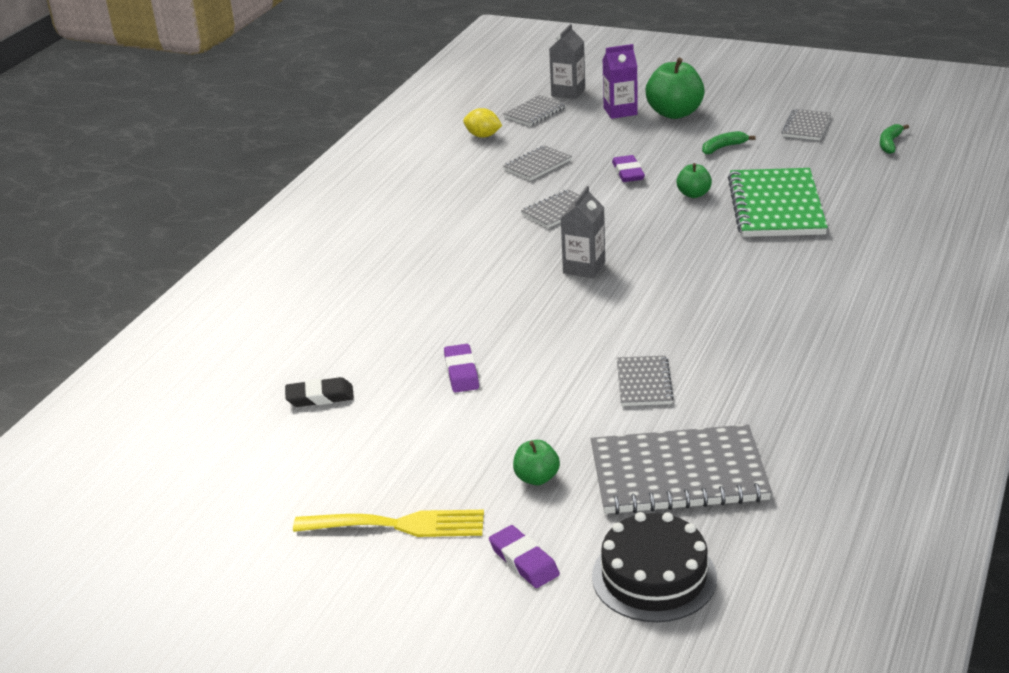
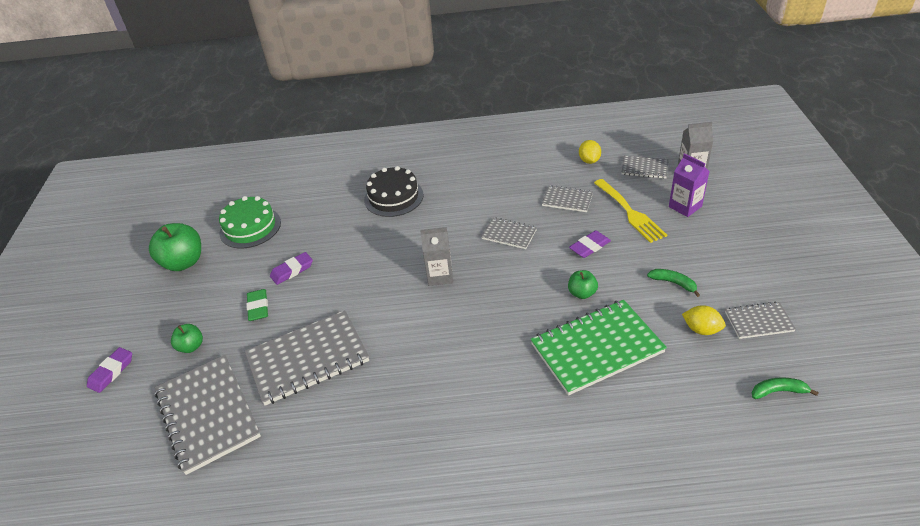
camera: 65 degrees right, 10 degrees up
black eraser [285,377,354,407] -> green cake [219,196,281,248]
yellow fork [293,510,484,537] -> yellow fork moved to [594,179,667,243]
black cake [592,512,717,622] -> black cake moved to [364,166,424,217]
grey notebook [617,356,674,406] -> grey notebook [245,310,369,406], size x1.96
green apple [646,58,705,119] -> green apple moved to [149,223,201,271]
none -> green eraser [246,289,268,321]
none -> yellow lemon [682,305,726,335]

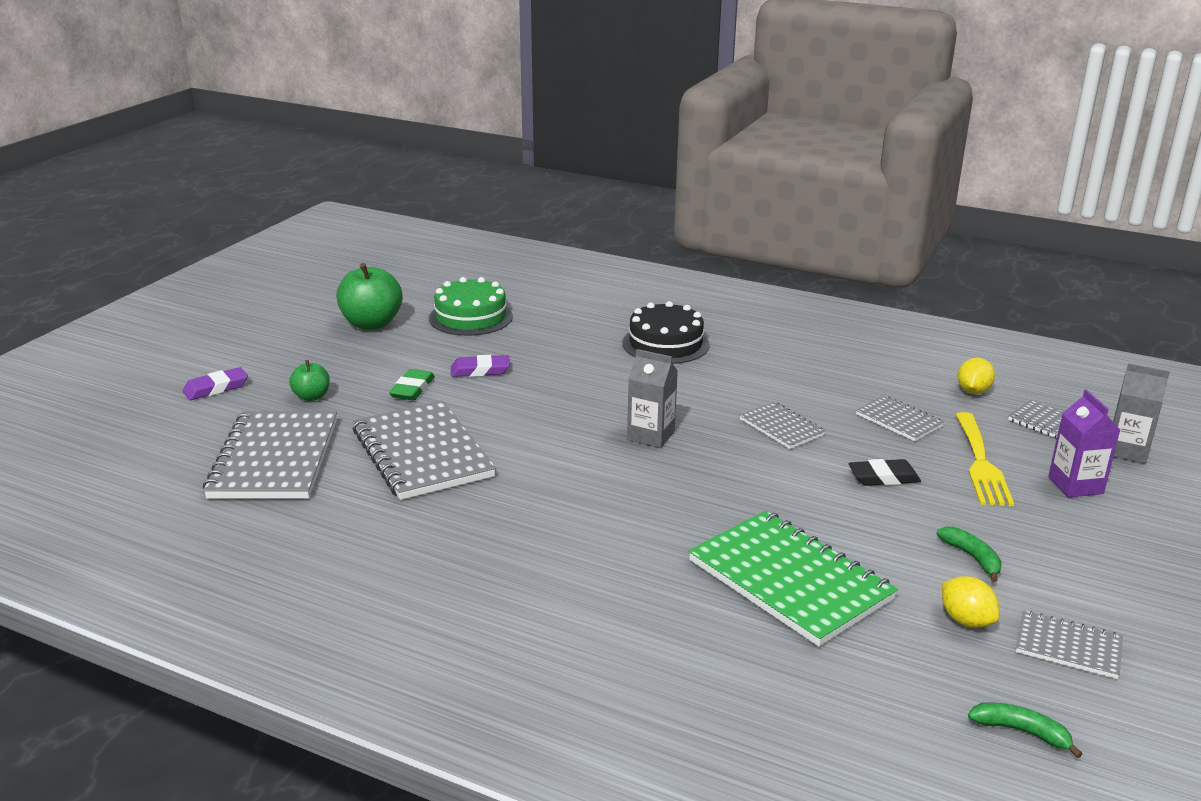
camera: 25 degrees right, 15 degrees down
grey notebook [245,310,369,406] -> grey notebook turned 60 degrees clockwise [353,401,496,500]
green notebook [531,300,667,395] -> green notebook turned 45 degrees clockwise [688,511,898,646]
green apple [568,270,598,299] -> none
purple eraser [569,230,611,258] -> black eraser [849,459,921,486]

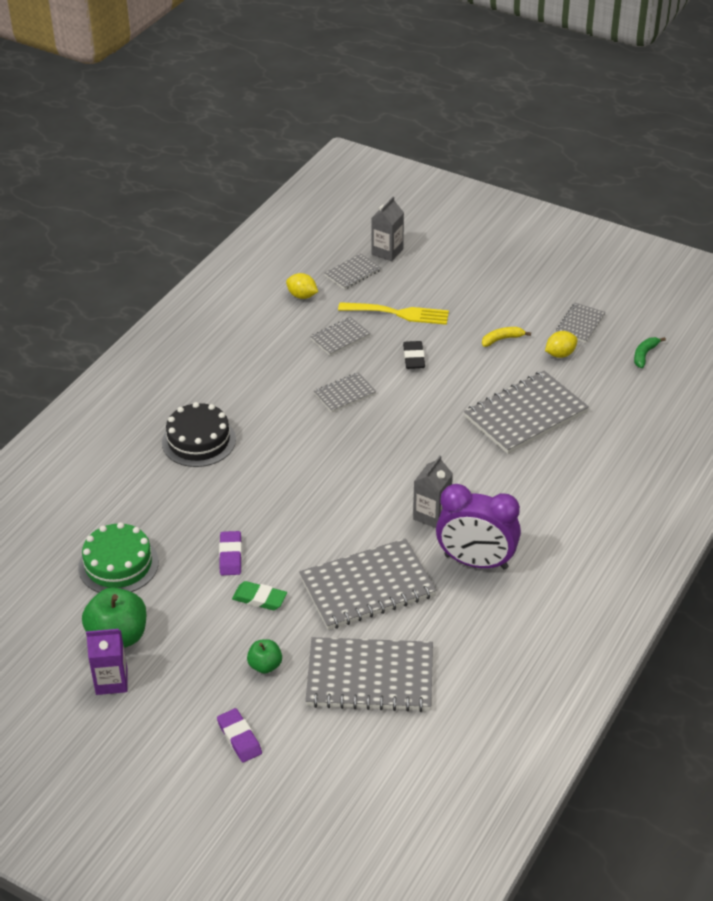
camera: 85 degrees left, 15 degrees up
grey carton [627,349,678,448] -> grey carton moved to [413,455,453,528]
green notebook [688,511,898,646] -> grey notebook [464,371,589,454]
green banana [937,527,1002,582] -> yellow banana [482,327,531,347]
purple carton [1048,390,1120,497] -> purple carton moved to [86,629,127,695]
none -> purple clock [436,484,521,570]

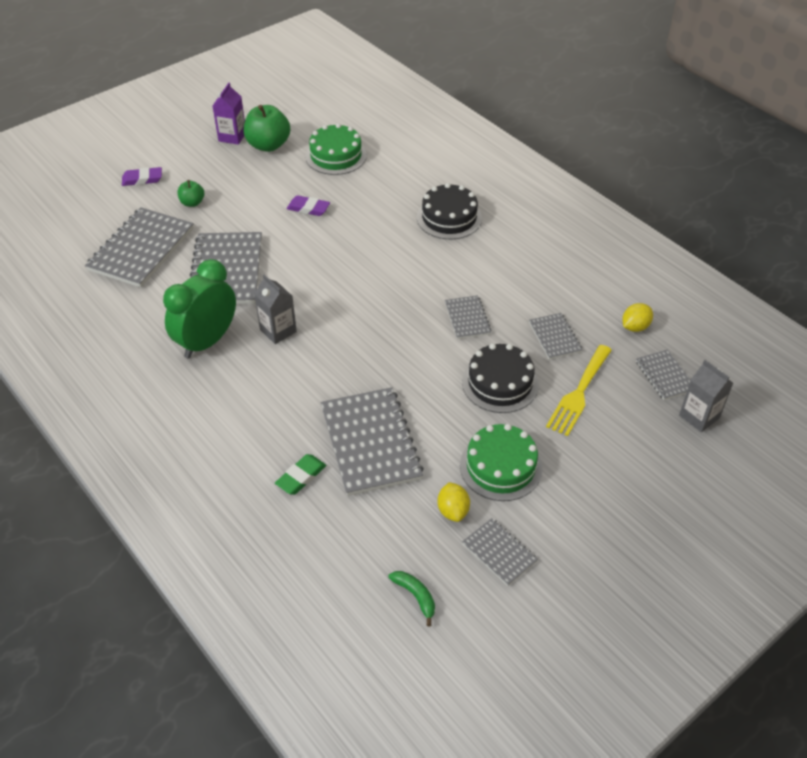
camera: 110 degrees right, 5 degrees up
green eraser [232,581,287,610] -> green eraser moved to [275,454,326,495]
black eraser [403,341,425,369] -> black cake [462,343,539,413]
purple clock [436,484,521,570] -> green clock [163,259,236,359]
yellow banana [482,327,531,347] -> green cake [460,424,542,501]

